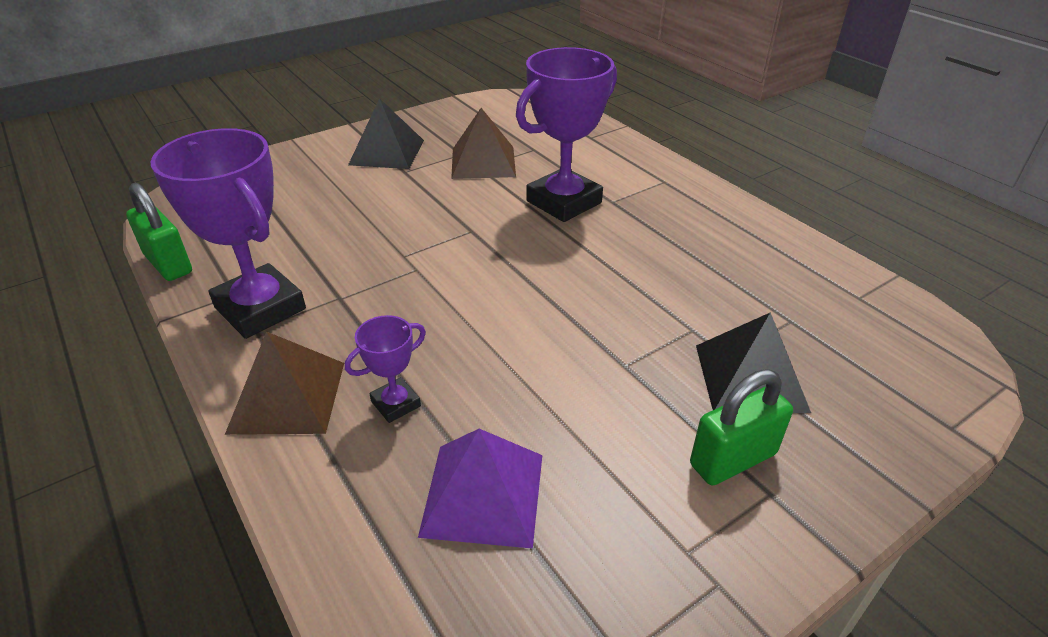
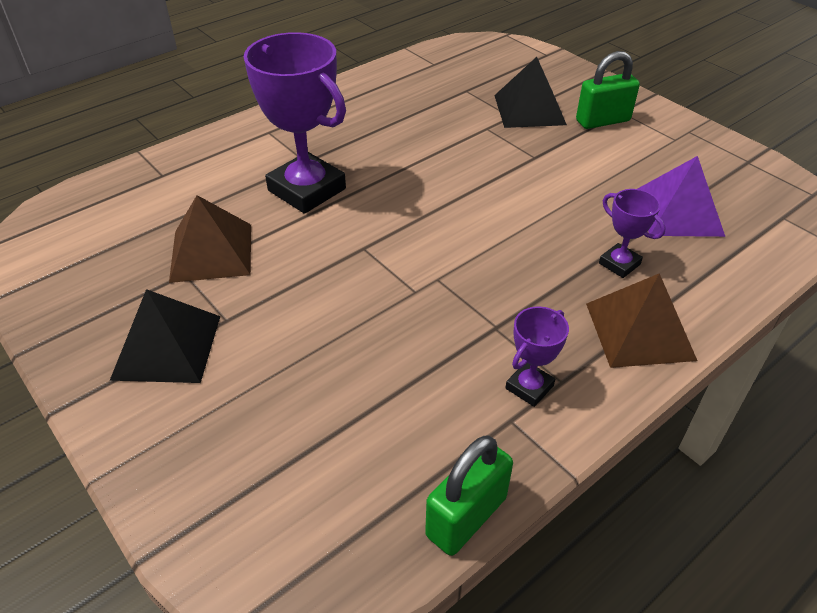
camera: 95 degrees left, 5 degrees up
purple trophy [150,128,306,339] -> purple trophy [506,306,569,407], size x0.48
green padlock [690,369,793,485] -> green padlock turned 75 degrees counterclockwise [576,51,640,129]

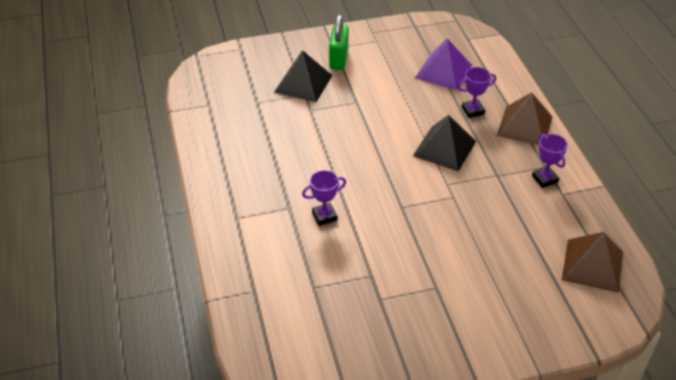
camera: 65 degrees left, 0 degrees up
black pyramid [110,289,220,383] -> black pyramid moved to [413,115,476,171]
brown pyramid [169,195,251,283] -> brown pyramid moved to [562,232,623,293]
purple trophy [243,32,346,214] -> purple trophy [302,170,346,226], size x0.48
green padlock [425,436,513,556] -> none

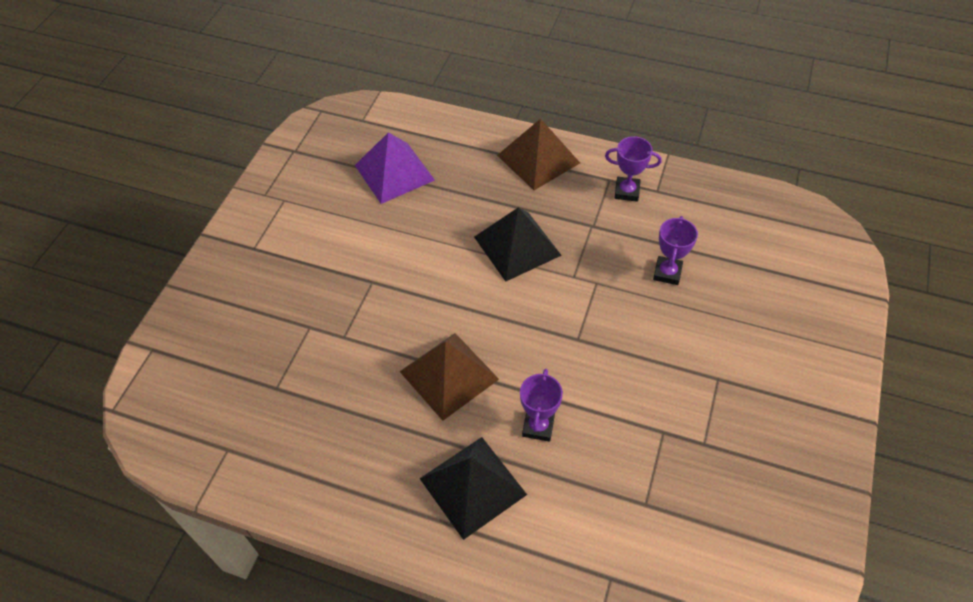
camera: 55 degrees left, 10 degrees up
black pyramid [274,50,333,102] -> black pyramid moved to [420,437,527,540]
green padlock [329,15,349,70] -> none
purple trophy [458,67,496,118] -> purple trophy moved to [653,216,698,285]
brown pyramid [562,232,623,293] -> brown pyramid moved to [399,333,499,421]

